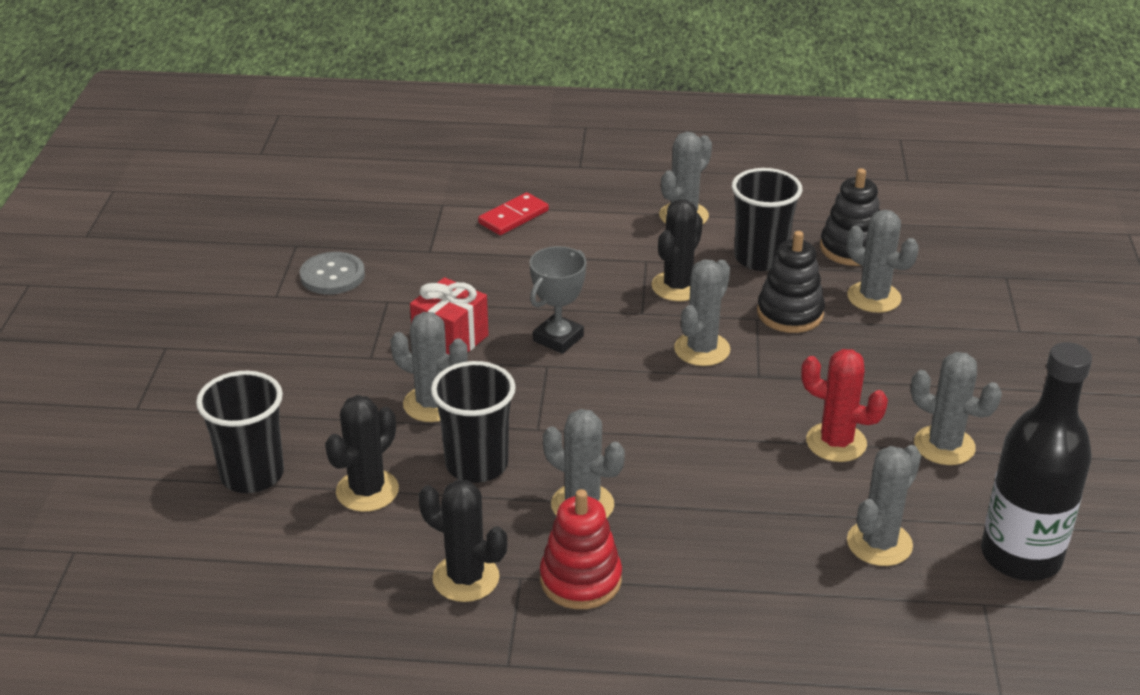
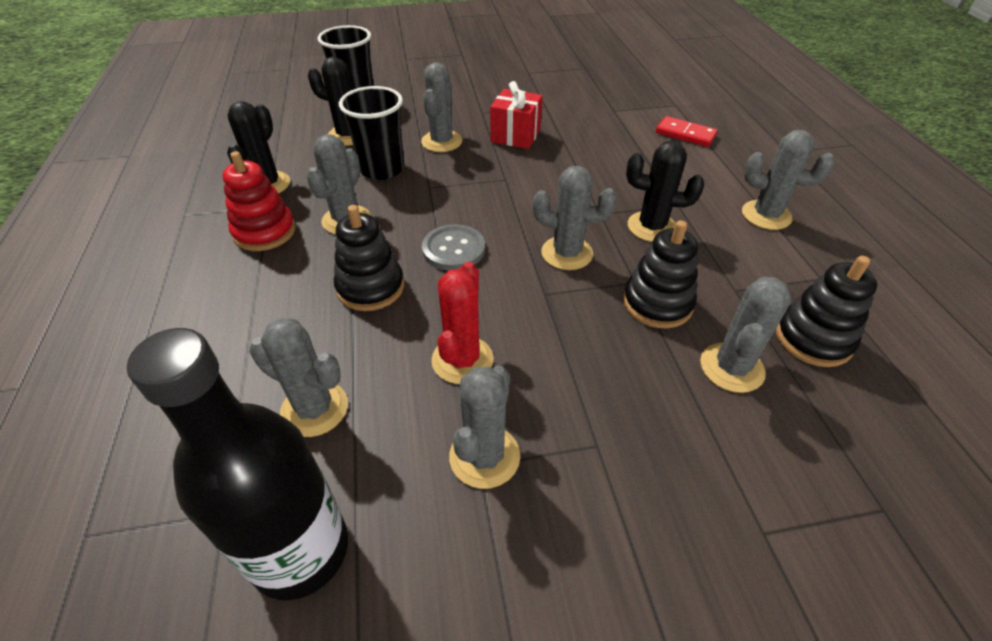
camera: 75 degrees right, 10 degrees up
grey button [300,252,365,294] -> grey button moved to [422,224,485,271]
grey trophy [530,246,586,354] -> none
black cup [732,168,802,271] -> none
none -> black stacking toy [334,205,404,311]

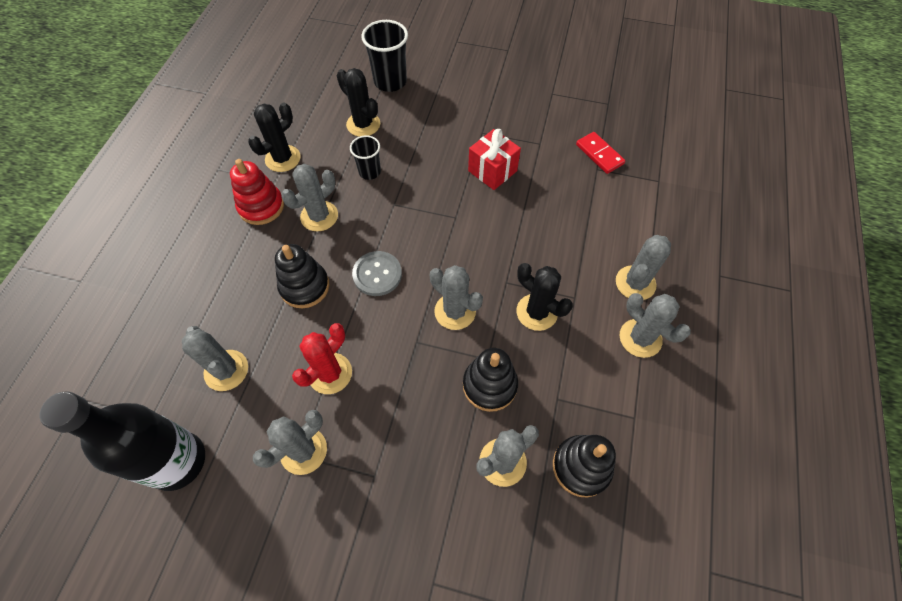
camera: 25 degrees right, 15 degrees up
black cup [339,86,404,180] -> black cup [350,135,381,180], size x0.61
grey cactus [421,62,462,152] -> grey cactus moved to [616,235,671,300]
red domino [656,116,718,147] -> red domino moved to [576,132,625,174]

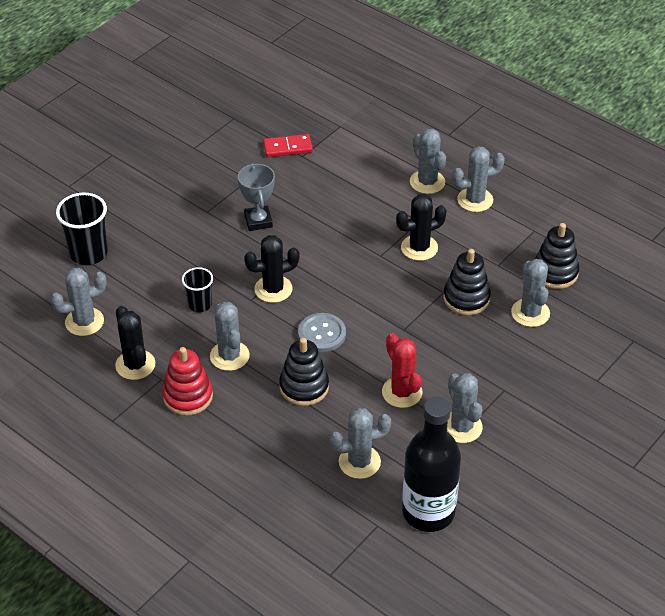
camera: 65 degrees left, 15 degrees down
black cactus [337,68,380,137] -> black cactus moved to [244,235,299,303]
grey cactus [430,265,483,330] -> grey cactus moved to [51,268,107,336]
red gift [468,129,521,190] -> grey trophy [238,163,275,231]

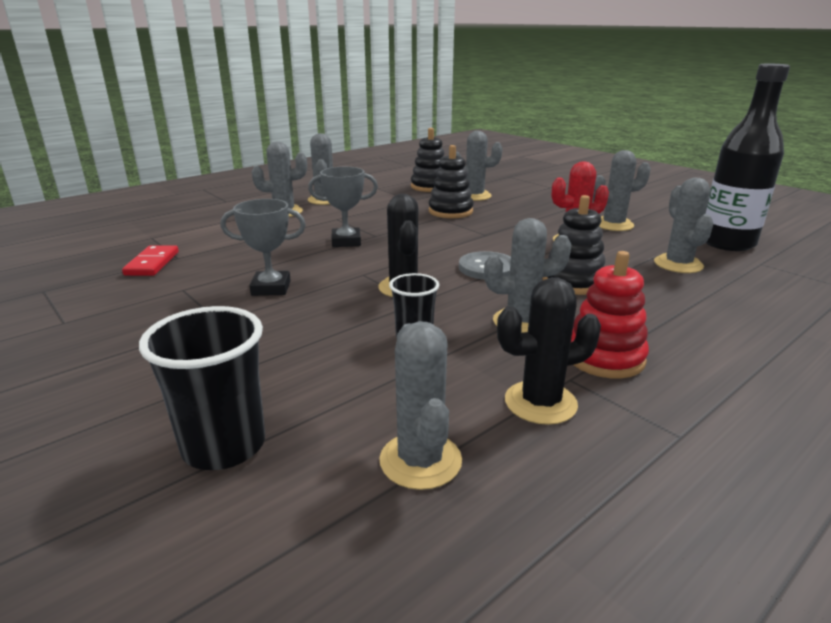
camera: 80 degrees left, 20 degrees down
black cactus [396,194,447,261] -> none
none -> grey trophy [308,167,378,247]

